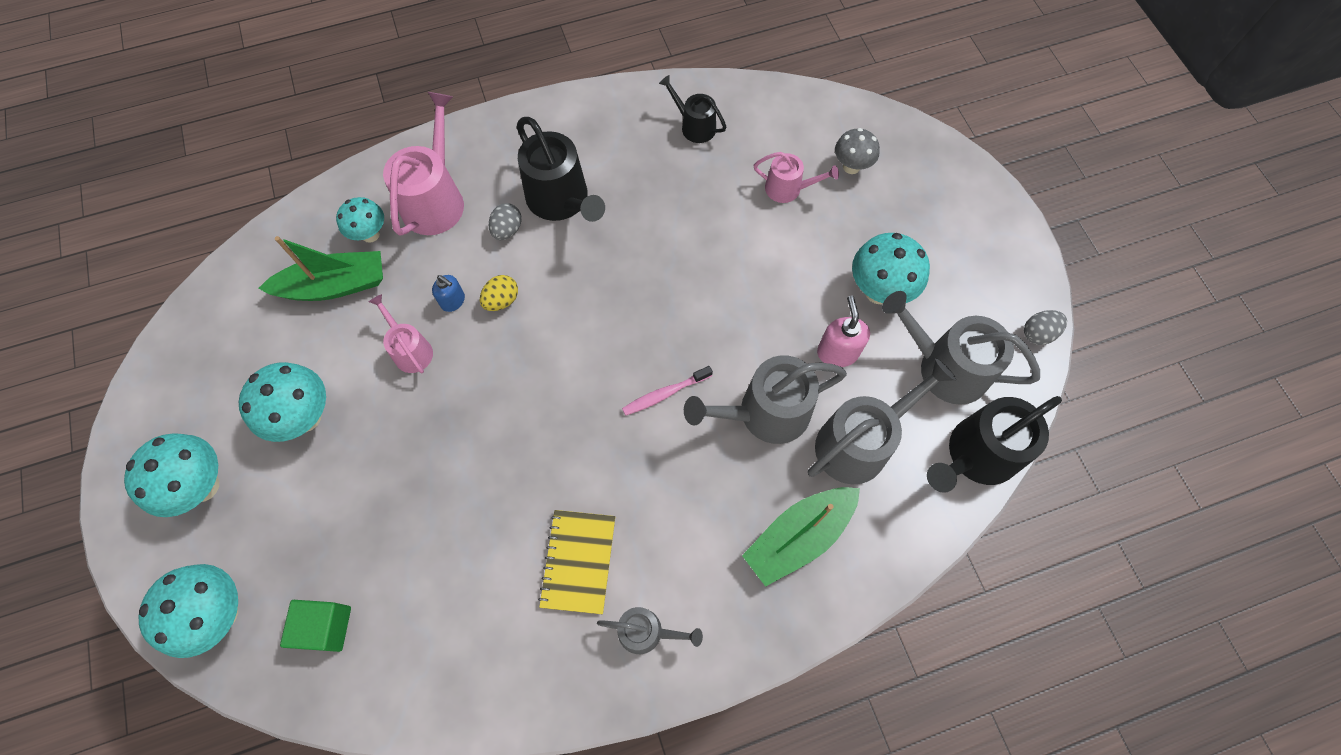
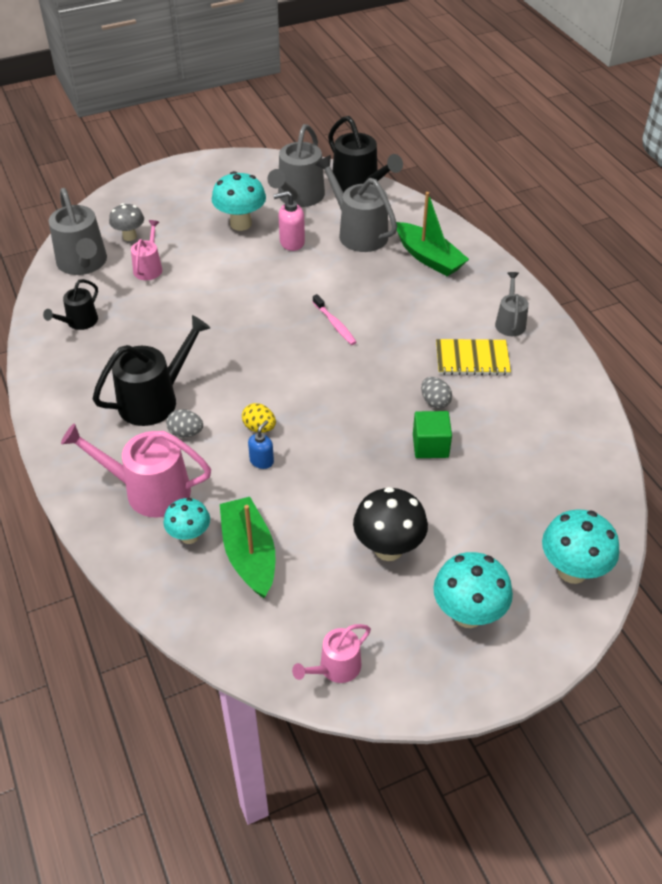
camera: 95 degrees left, 20 degrees down
turquoise mushroom [239,362,326,442] -> black mushroom [353,487,428,561]
green cube [280,600,351,652] -> green cube moved to [413,411,452,458]
pink watering can [369,294,433,374] -> pink watering can moved to [292,624,371,683]
grey watering can [684,355,847,444] -> grey watering can moved to [49,188,107,275]
grey egg [1024,310,1067,345] -> grey egg moved to [421,377,452,409]

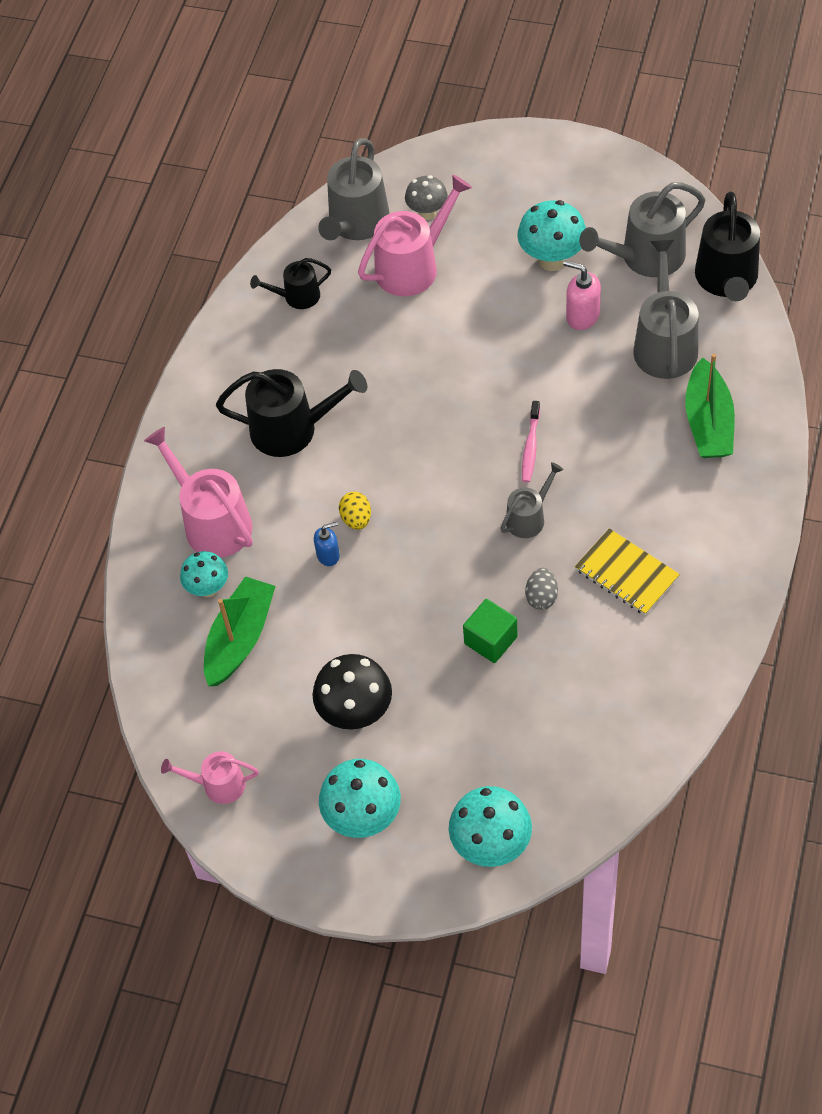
camera: 45 degrees right, 10 degrees up
pink watering can [131,220,162,280] -> pink watering can [358,175,472,296], size x1.76
grey egg [166,409,203,438] -> none
grey watering can [495,272,529,336] -> grey watering can moved to [500,462,564,538]

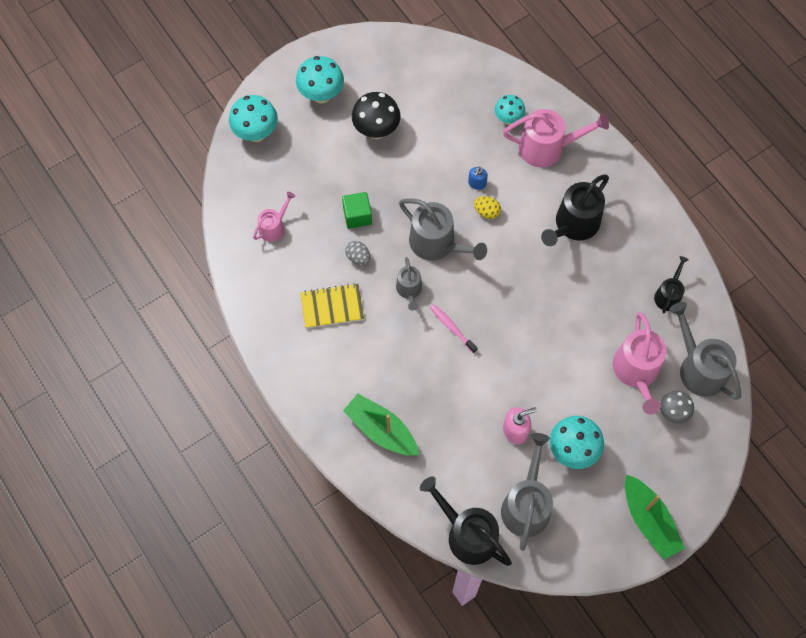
camera: 125 degrees right, 10 degrees up
pink watering can [161,751,259,804] -> pink watering can moved to [253,191,295,242]
green boat [204,576,275,686] -> green boat moved to [625,474,685,560]
grey watering can [633,240,698,379] -> grey watering can moved to [399,198,487,261]

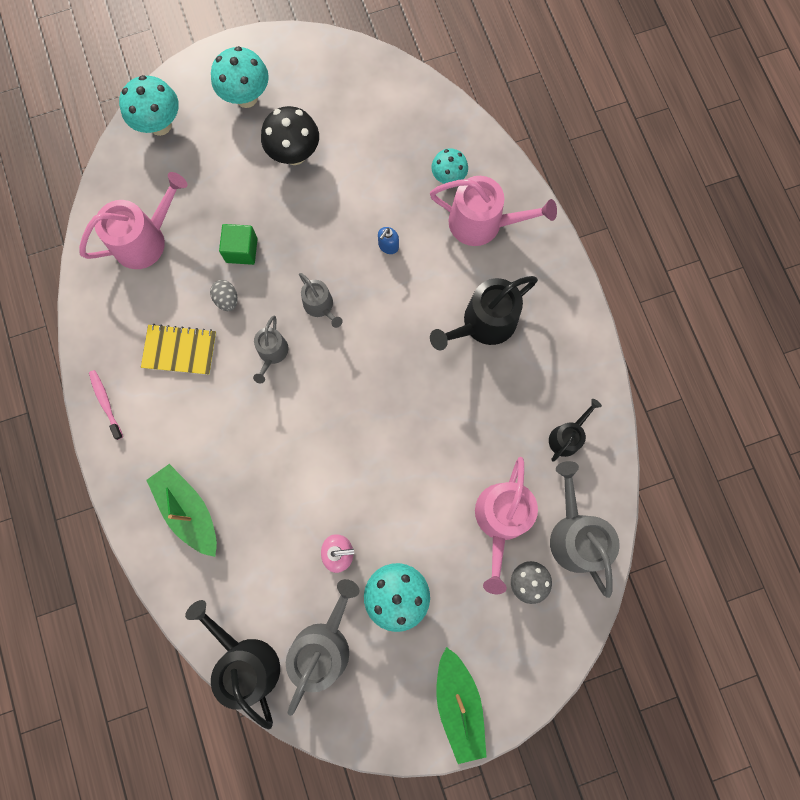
camera: 15 degrees right, 10 degrees up
pink watering can [253,191,295,242] -> pink watering can [79,172,187,269], size x1.76
grey watering can [399,198,487,261] -> grey watering can [299,273,343,328], size x0.57
pink toothbrush [430,305,478,353] -> pink toothbrush moved to [89,370,123,440]
yellow egg [474,196,501,219] -> none

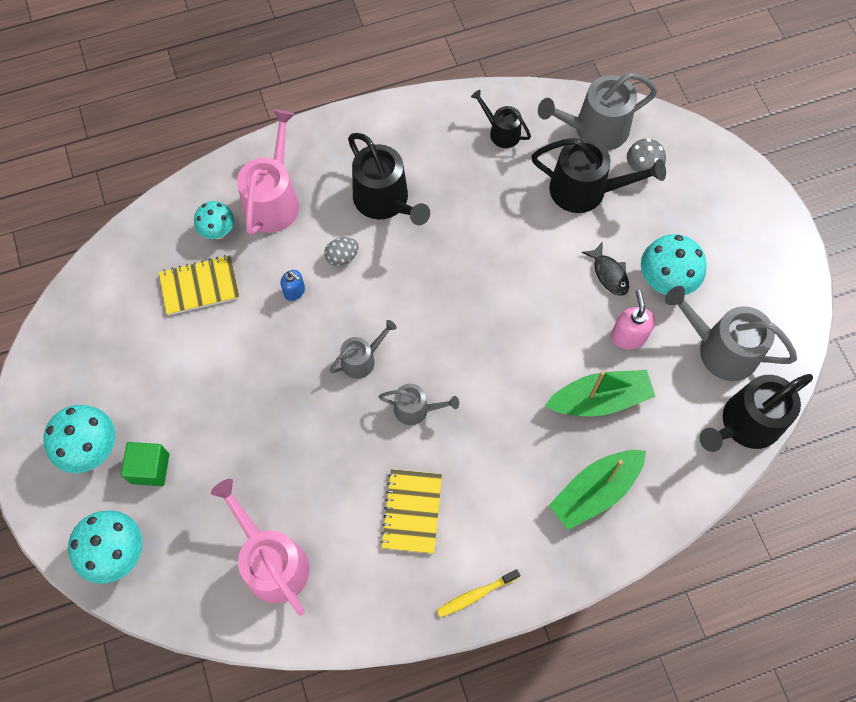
camera: 90 degrees left, 10 degrees down
pink toothbrush [89,370,123,440] -> yellow toothbrush [437,569,520,617]
grey egg [210,280,237,311] -> grey egg moved to [324,237,359,266]
green cube [219,224,258,265] -> green cube moved to [121,442,169,486]
black mushroom [261,106,319,165] -> none
green boat [436,647,487,764] -> green boat moved to [545,370,656,416]
pink watering can [475,457,538,594] -> black watering can [531,138,666,213]
none -> yellow notebook [159,255,240,315]
none -> black fish [582,242,629,296]

